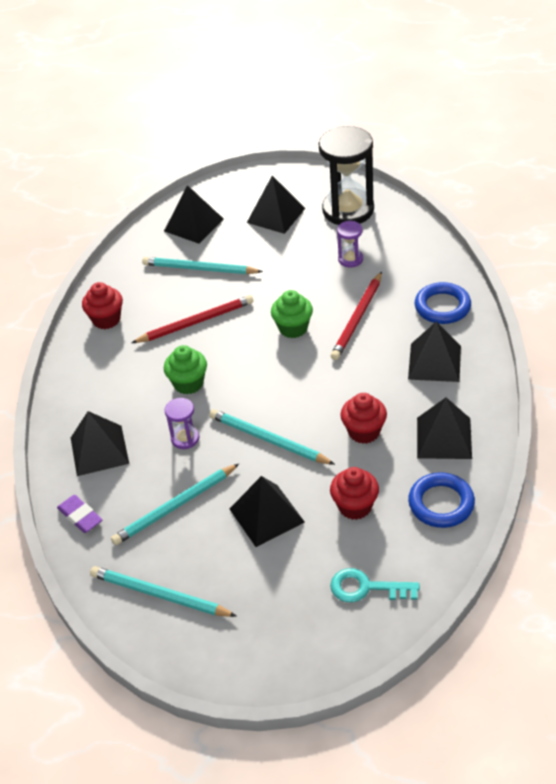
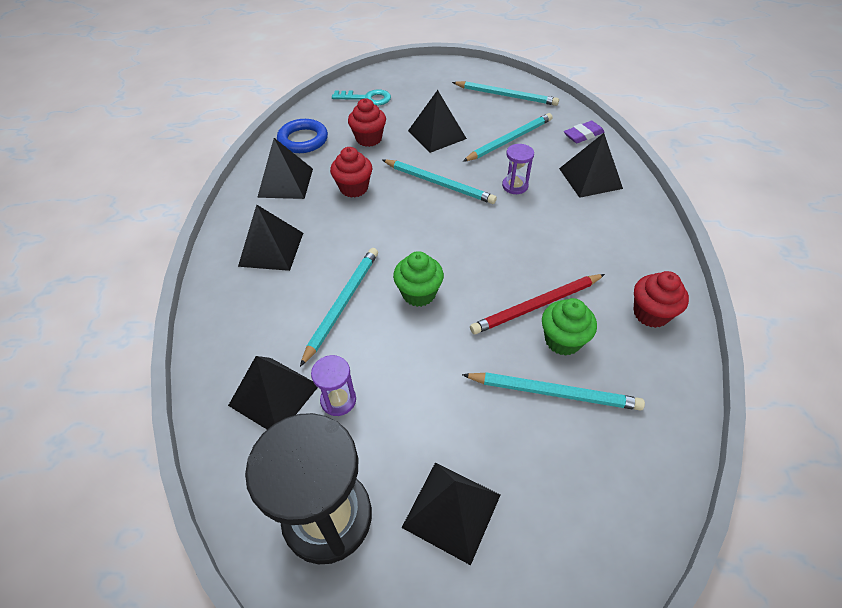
camera: 175 degrees right, 5 degrees up
purple eraser [57,495,102,533] -> purple eraser turned 75 degrees counterclockwise [564,121,604,143]
black pyramid [164,185,223,244] -> black pyramid moved to [228,356,318,430]
green cupcake [164,345,207,394] -> green cupcake moved to [542,298,597,356]
red pencil [331,272,382,360] -> turquoise pencil [300,248,378,367]
blue ring [415,282,471,324] -> none

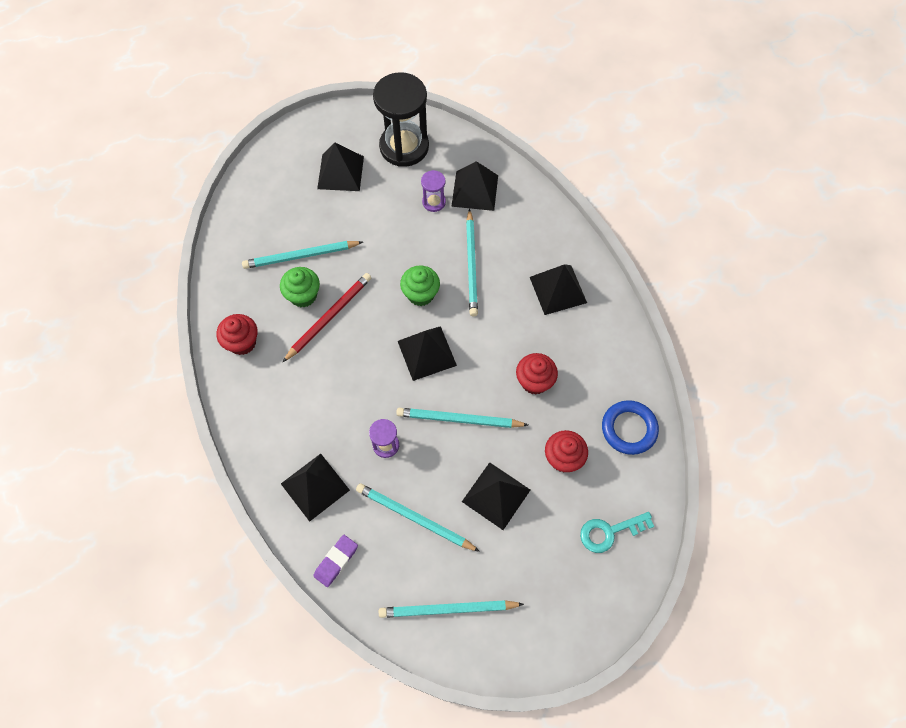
camera: 155 degrees right, 15 degrees up
black pyramid [257,138,313,199] -> black pyramid moved to [398,326,457,381]
turquoise pencil [463,113,552,162] -> turquoise pencil turned 90 degrees clockwise [356,483,480,552]

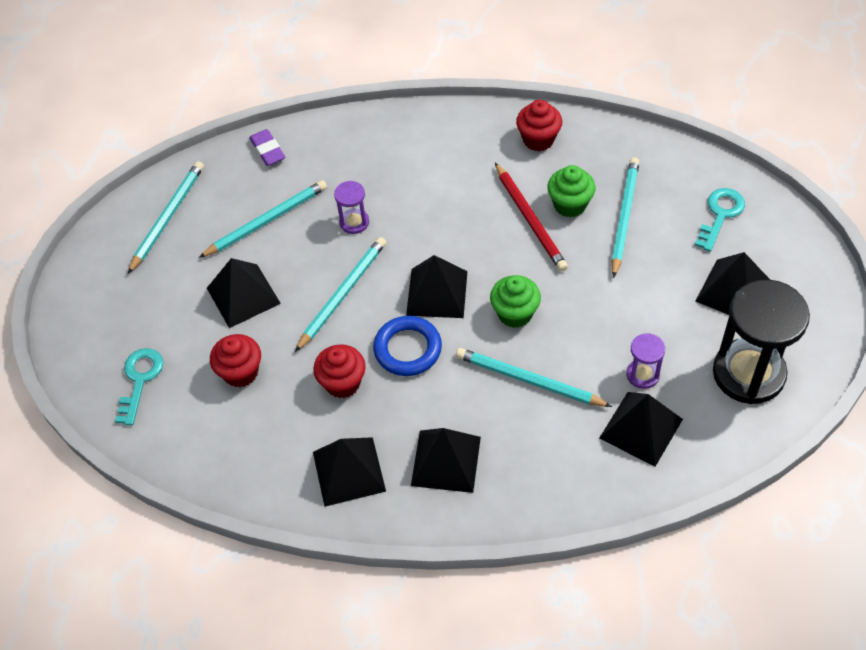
camera: 120 degrees right, 10 degrees down
black pyramid [281,454,350,522] -> black pyramid moved to [313,437,386,507]
blue ring [602,400,659,455] -> blue ring moved to [373,316,442,376]
none -> turquoise key [695,188,745,252]

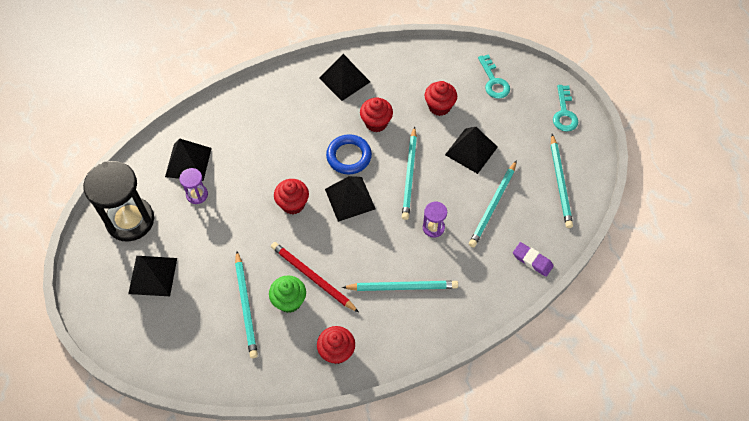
camera: 150 degrees right, 5 degrees up
black pyramid [411,428,481,493] -> none
turquoise pencil [456,348,612,407] -> turquoise pencil moved to [342,281,458,291]
green cupcake [490,275,541,328] -> red cupcake [274,179,309,214]
turquoise key [695,188,745,252] -> turquoise key moved to [553,85,578,132]

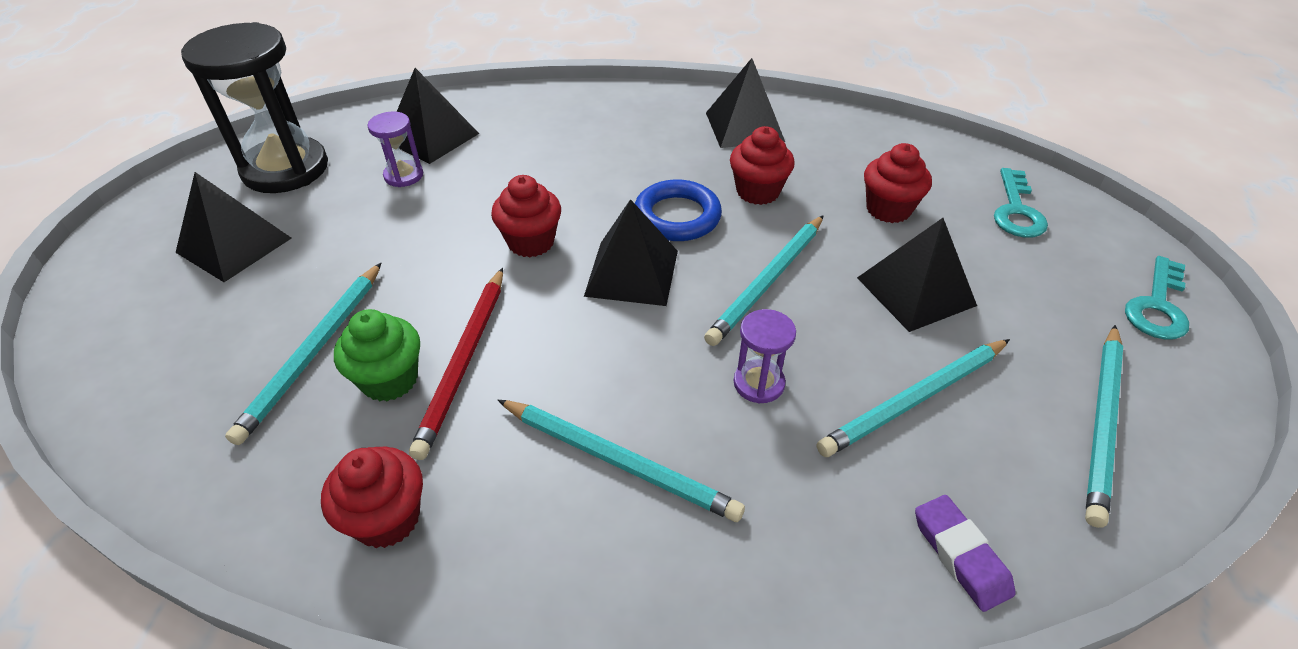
camera: 30 degrees right, 15 degrees down
red pencil [271,242,359,312] -> red pencil turned 150 degrees counterclockwise [409,268,503,460]

